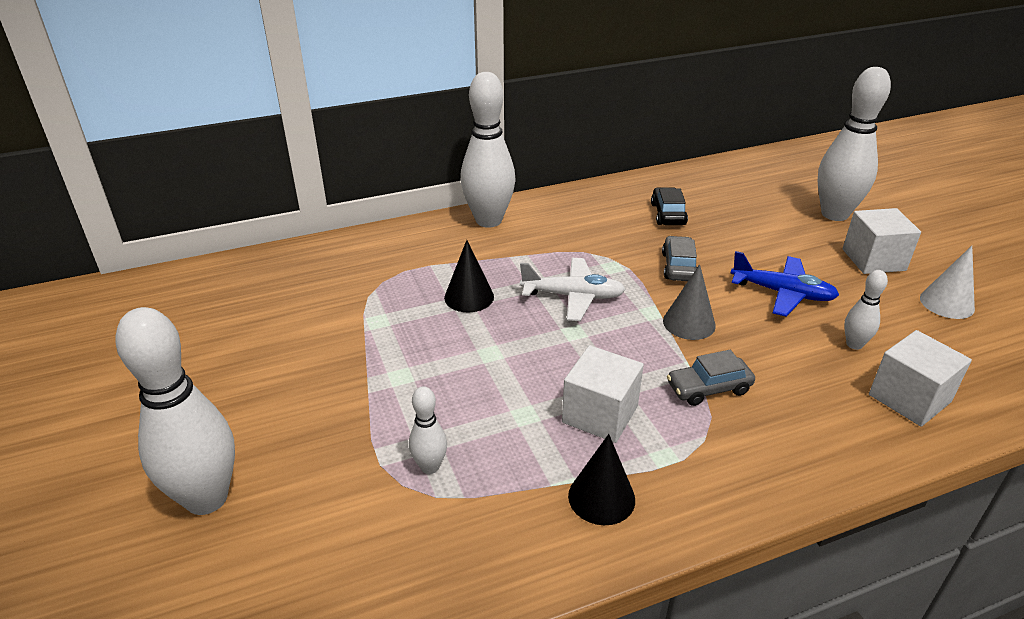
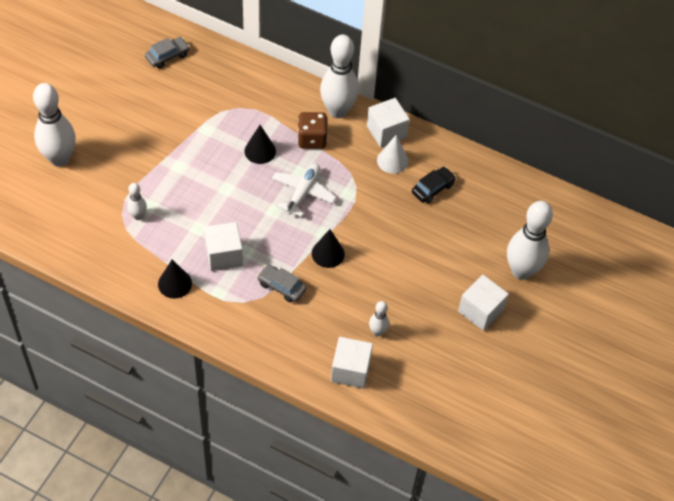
camera: 45 degrees right, 20 degrees up
white plane [520,258,626,321] -> white plane turned 120 degrees counterclockwise [272,164,336,217]
grey car [662,236,697,281] -> grey car moved to [145,37,190,69]
grey cone [663,264,716,340] -> black cone [312,229,345,268]
blue plane [731,251,839,317] -> none
white cone [920,246,975,319] -> white cone moved to [377,135,408,174]
none -> brown dice [298,112,328,149]
none -> white cube [367,98,410,148]

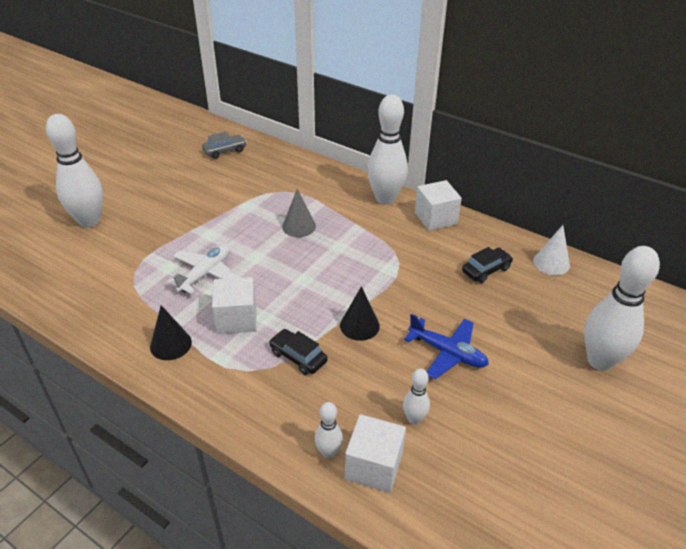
camera: 10 degrees right, 15 degrees down
white bowling pin [127,183,147,220] -> white bowling pin moved to [315,402,343,458]
black cone [244,125,276,164] -> grey cone [282,189,316,237]
grey car [257,264,306,303] -> black car [269,329,328,375]
white plane [272,164,336,217] -> white plane moved to [167,244,239,294]
brown dice [298,112,328,149] -> none
white cone [377,135,408,174] -> white cone moved to [533,225,570,275]
white cube [458,275,509,331] -> none
none -> blue plane [404,314,489,379]

